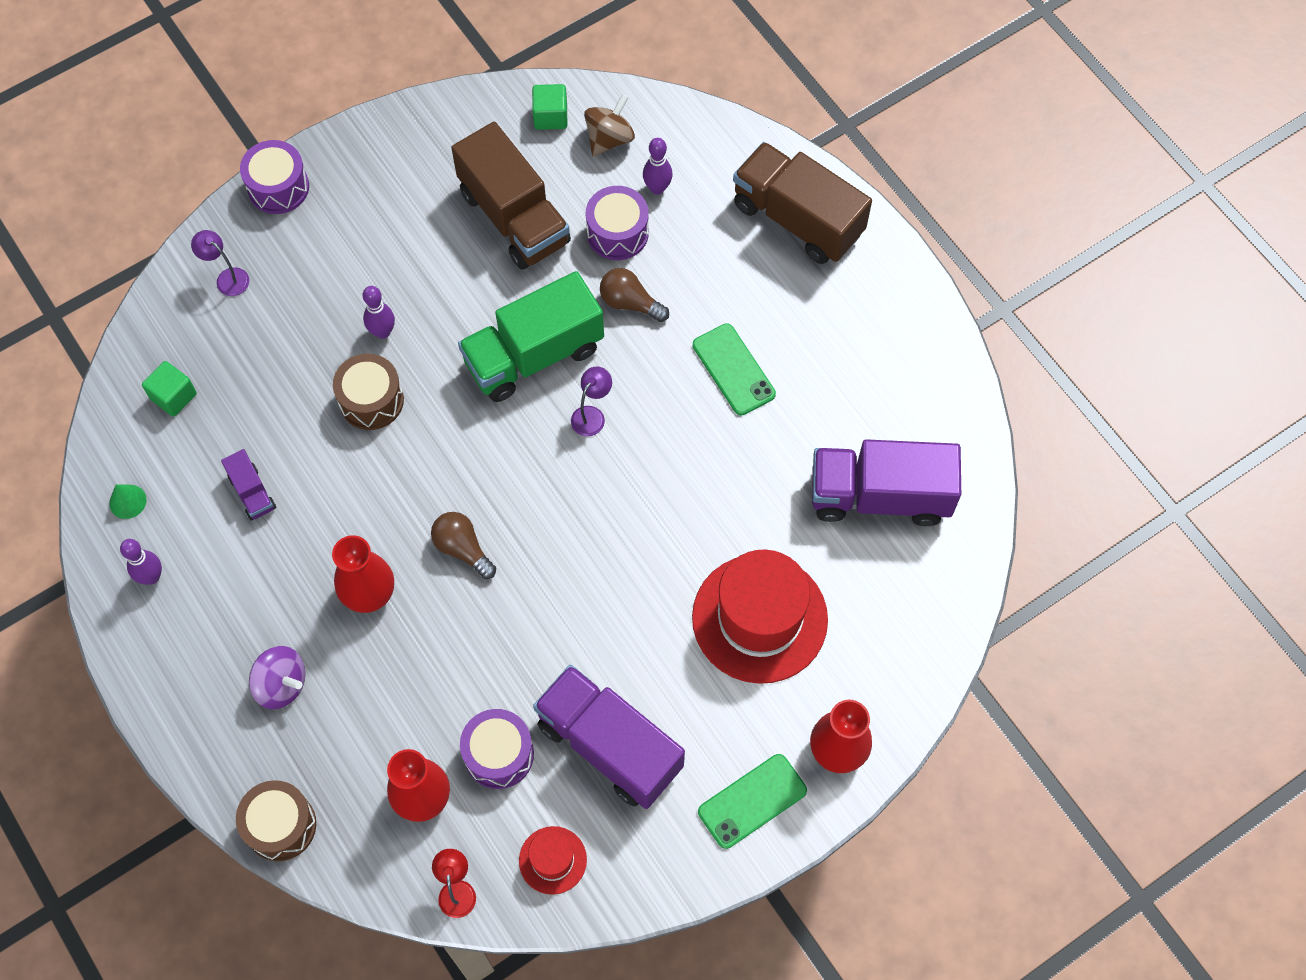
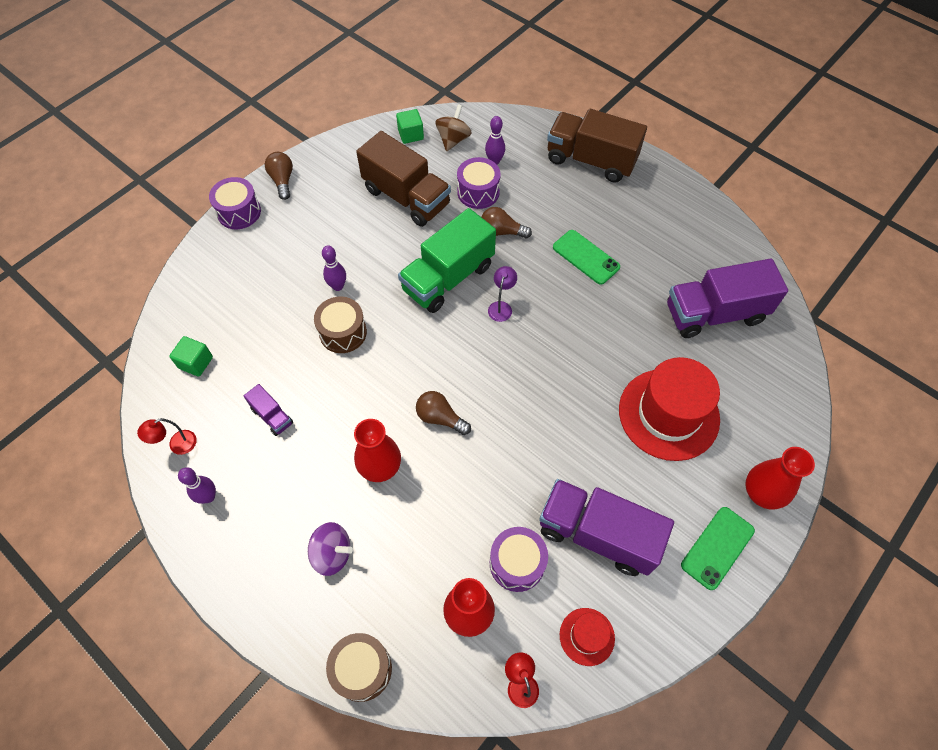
camera: 15 degrees left, 5 degrees down
green cone [109,485,147,519] -> red lamp [137,418,197,455]
purple lamp [191,230,249,296] -> none
none -> brown light bulb [265,152,293,200]

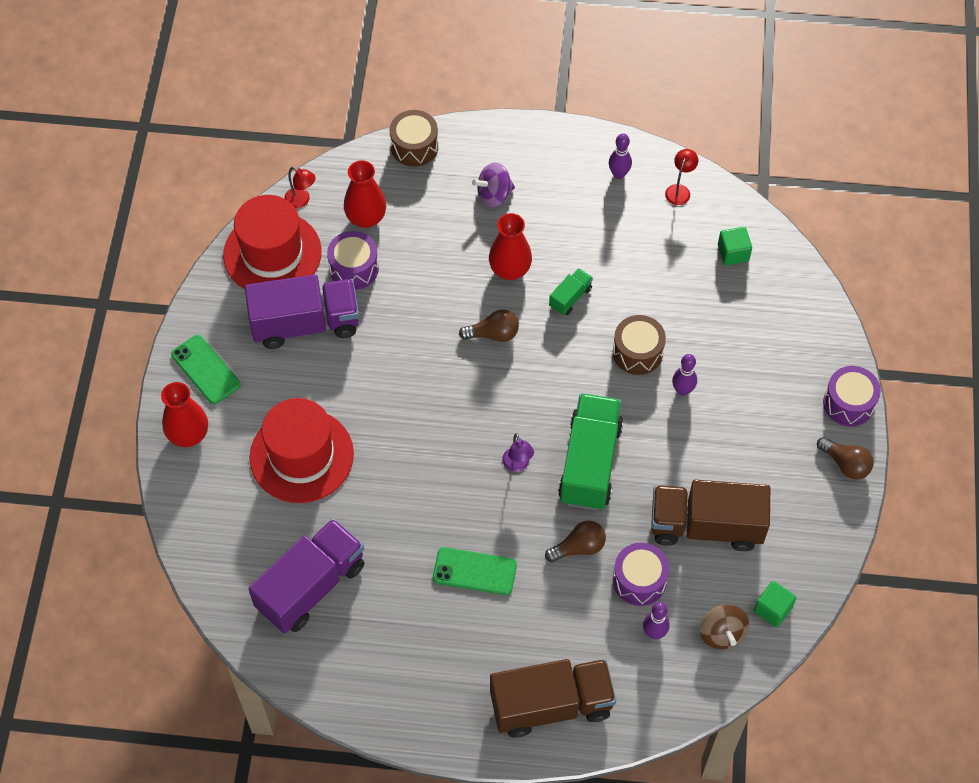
camera: 145 degrees right, 0 degrees up
purple truck [244,384,293,436] -> none
red hat [560,608,615,666] -> red hat [223,195,322,289], size x2.10
green phone [681,507,755,590] -> green phone turned 45 degrees counterclockwise [171,335,241,404]
none -> green truck [549,268,593,315]

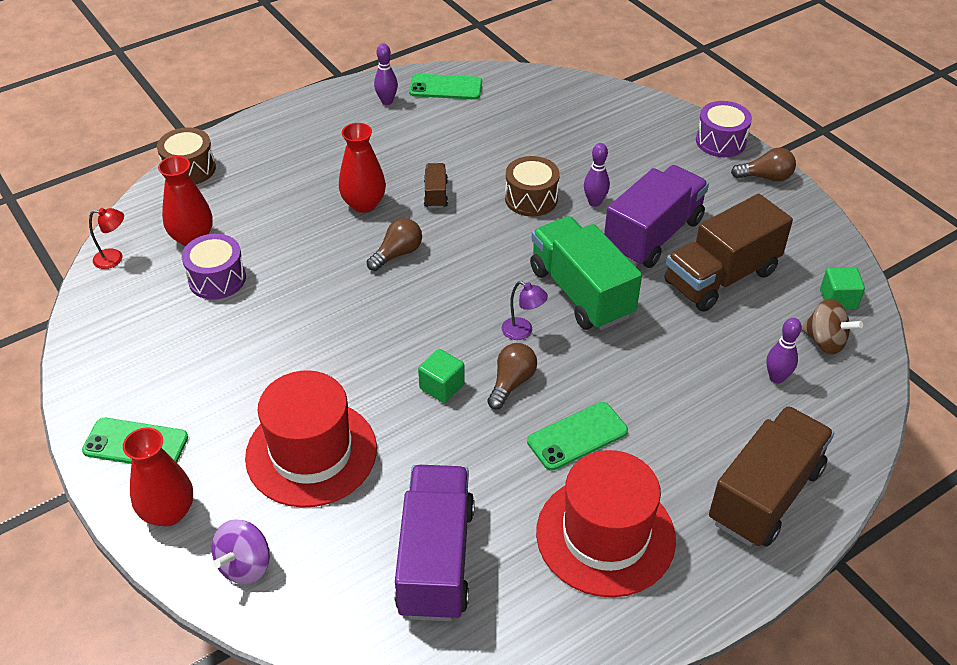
camera: 40 degrees left, 15 degrees down
red hat [223,195,322,289] -> red hat moved to [536,450,676,597]
purple truck [245,274,359,349] -> purple truck moved to [604,165,709,268]
purple spinning top [472,162,515,207] -> purple spinning top moved to [212,519,270,585]
brown light bulb [545,520,606,562] -> brown light bulb moved to [487,343,537,410]
green truck [549,268,593,315] -> brown truck [424,163,448,208]
purple drum [613,543,669,606] -> none
red lamp [665,149,698,205] -> green phone [409,74,482,100]
green cube [718,227,752,265] -> green cube moved to [418,349,465,403]

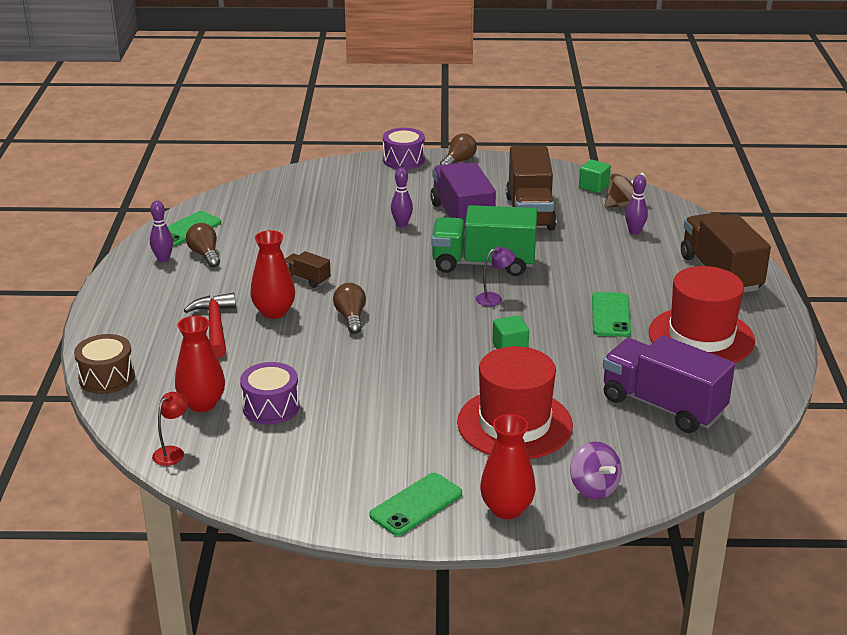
camera: 55 degrees left, 15 degrees down
brown light bulb [487,343,537,410] -> brown light bulb moved to [186,223,220,268]
brown drum [505,156,560,216] -> none
none -> red hammer [184,293,236,358]

